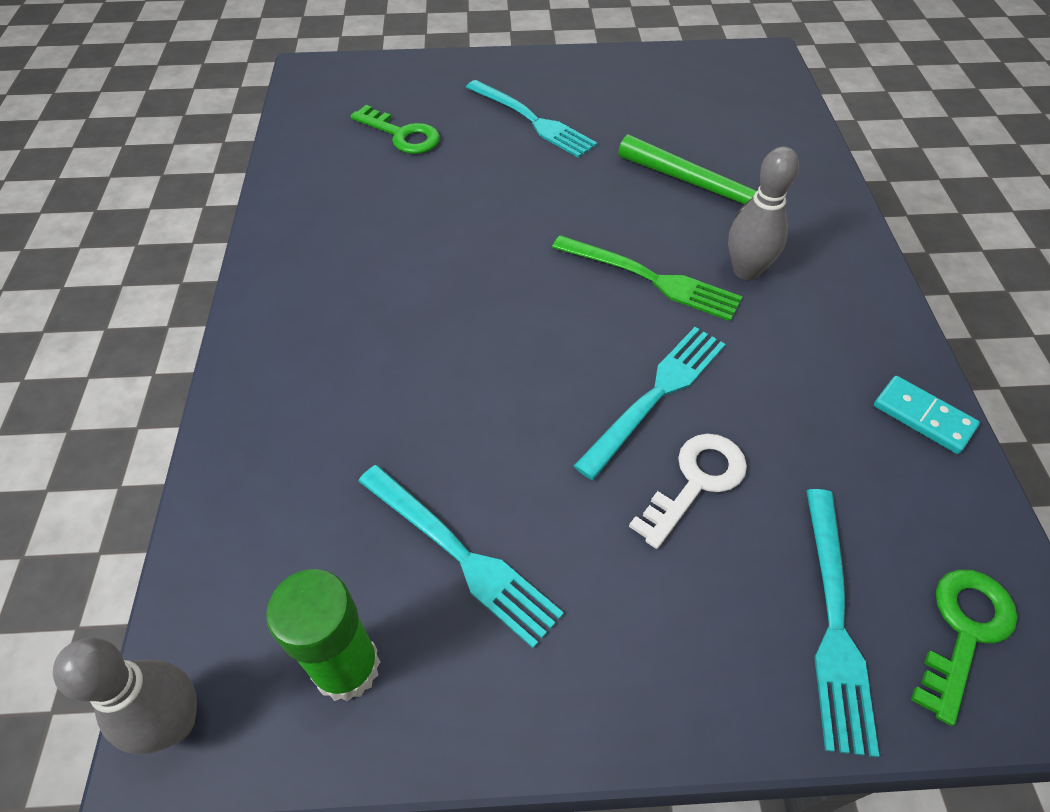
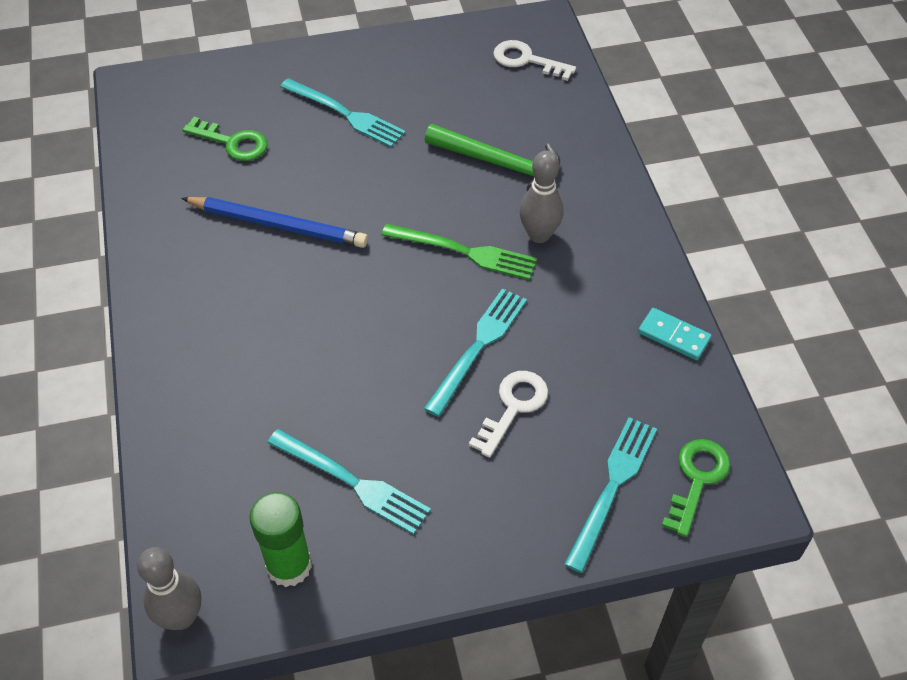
camera: 10 degrees left, 0 degrees up
turquoise fork [806,489,879,757] -> turquoise fork turned 150 degrees counterclockwise [564,417,657,573]
none -> blue pencil [181,197,368,248]
none -> white key [493,40,576,81]

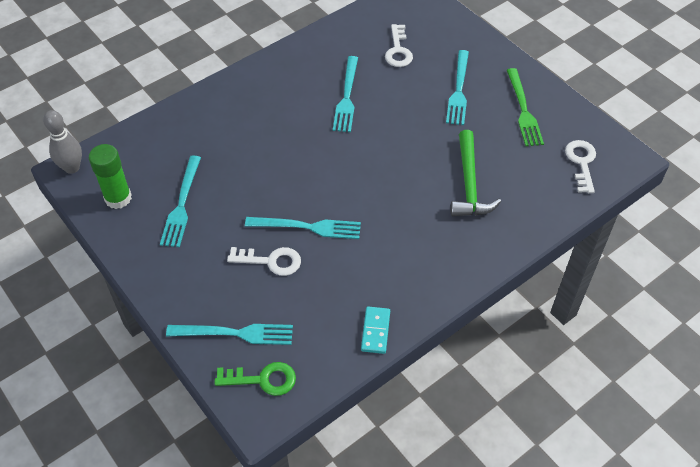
camera: 65 degrees right, 0 degrees up
blue pencil [181,197,368,248] -> turquoise fork [333,56,358,132]
green key [182,117,268,161] -> white key [385,24,413,67]
green fork [381,224,537,280] -> green fork moved to [507,68,544,146]
grey bowling pin [520,151,564,243] -> none

